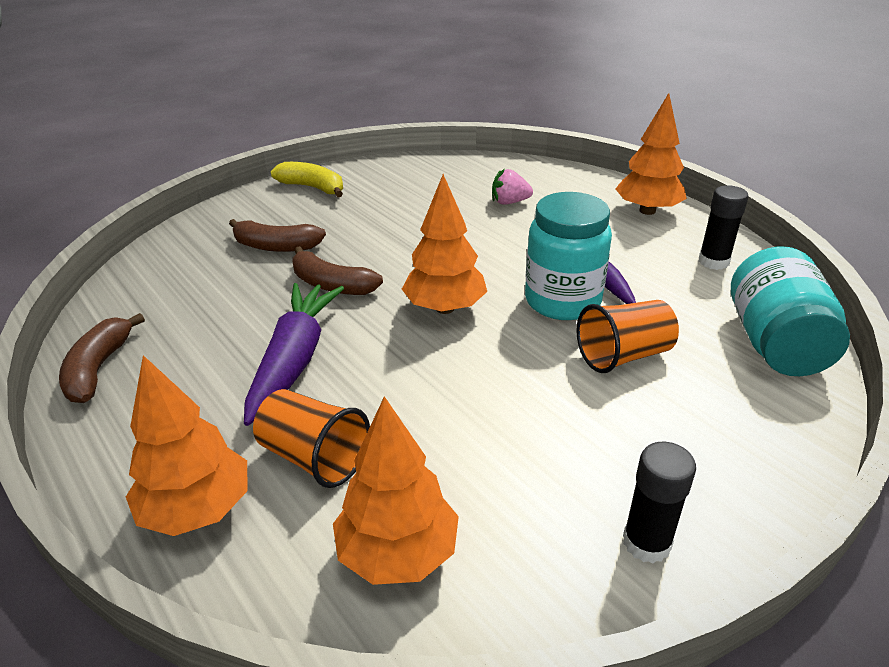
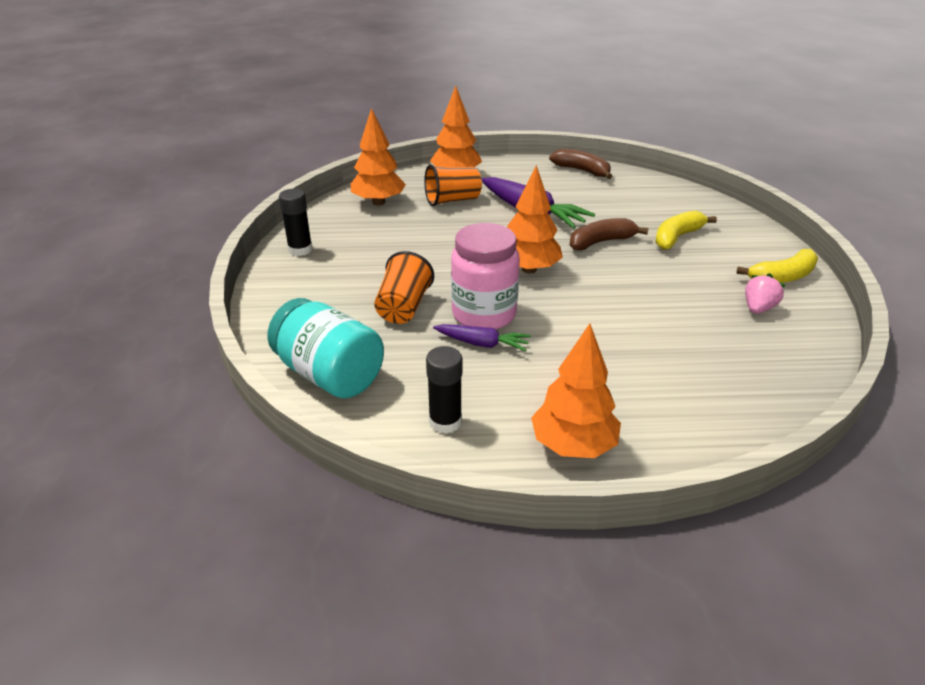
camera: 125 degrees right, 0 degrees up
brown banana [229,219,326,252] -> yellow banana [655,210,717,250]
pink strawberry [492,169,533,204] -> pink strawberry moved to [745,274,786,314]
turquoise jar [525,192,612,320] -> pink jar [451,223,520,329]

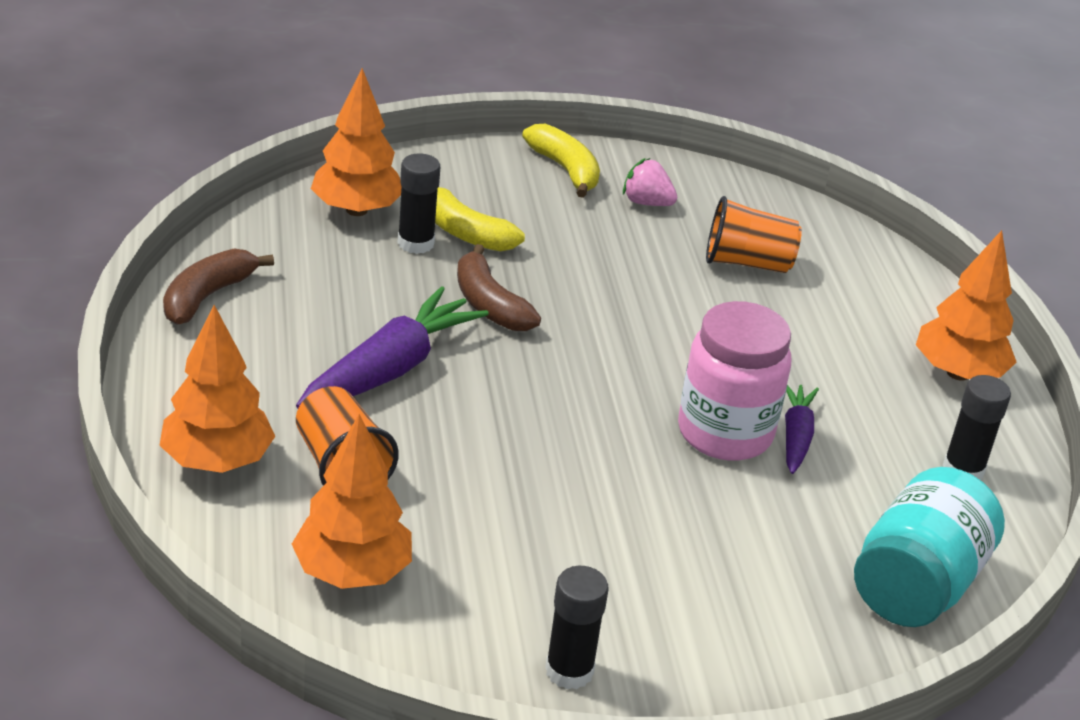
camera: 100 degrees left, 0 degrees up
orange cup [374,251,434,324] -> orange cup moved to [706,196,802,273]
orange tree [507,165,563,273] -> orange tree moved to [311,68,401,216]
none -> black glue stick [398,153,440,254]

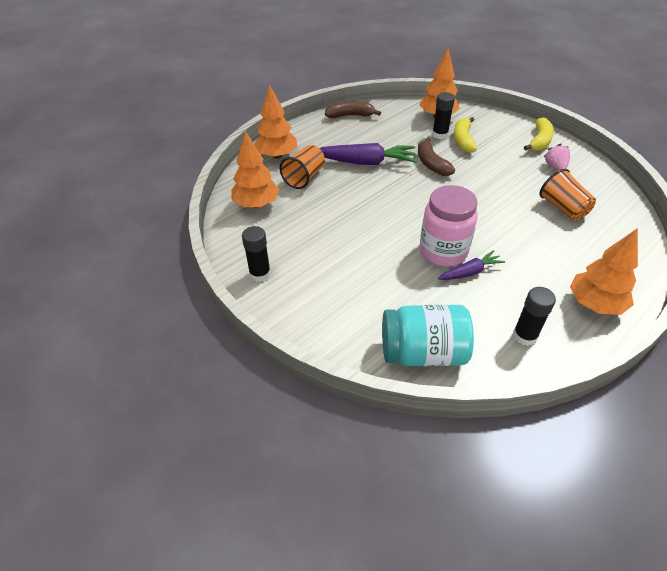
camera: 60 degrees right, 10 degrees up
brown banana [457,244,541,331] -> brown banana turned 45 degrees counterclockwise [418,137,455,176]

